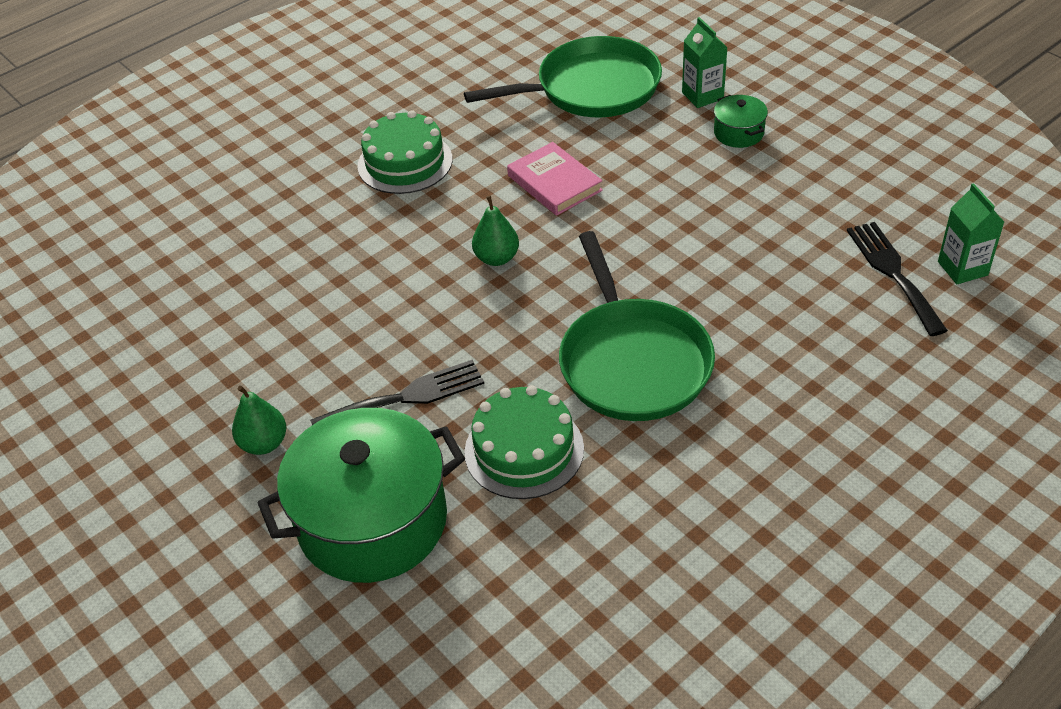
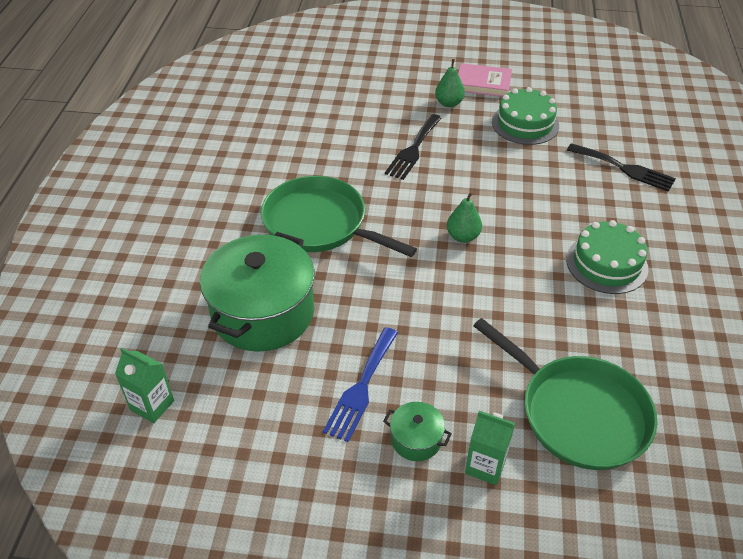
camera: 135 degrees right, 0 degrees up
green pot [258,408,465,583] -> green pot moved to [200,232,315,352]
green pan [464,36,662,118] -> green pan turned 75 degrees counterclockwise [474,318,658,470]
green cake [464,385,584,499] -> green cake moved to [492,87,559,145]
pink book [507,142,603,216] -> pink book moved to [458,63,512,97]
black fork [847,222,948,336] -> black fork moved to [567,143,676,192]
none -> blue fork [323,327,398,442]

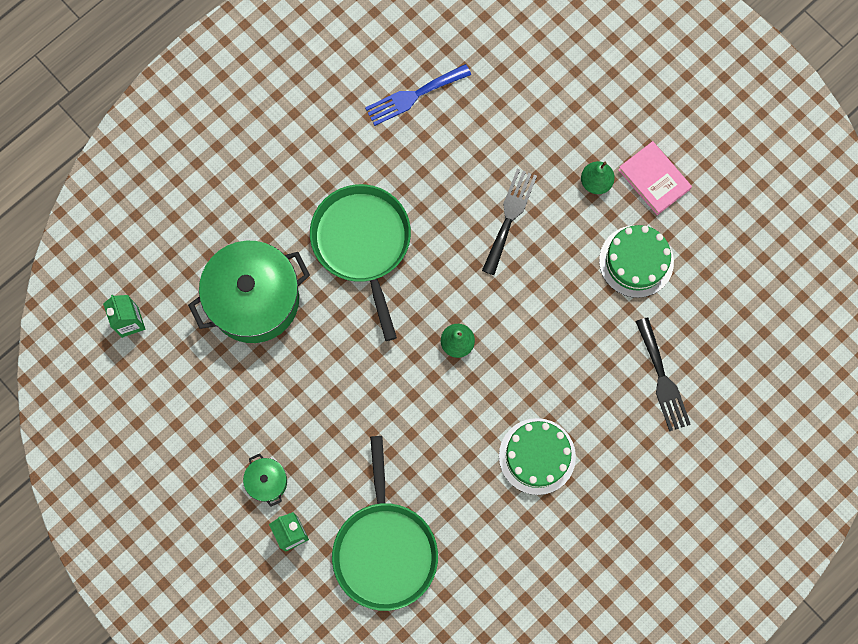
camera: 40 degrees right, 30 degrees up
blue fork [323,327,398,442] -> blue fork moved to [365,64,471,126]
black fork [385,114,442,180] -> black fork turned 135 degrees clockwise [482,169,537,275]

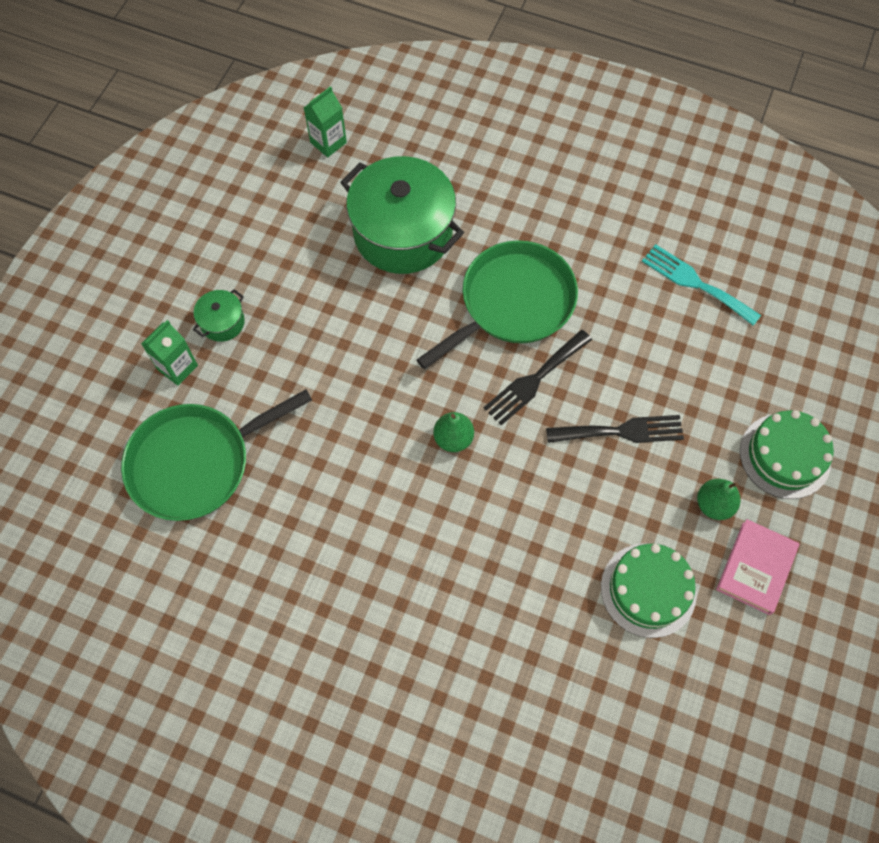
camera: 65 degrees right, 10 degrees down
blue fork [365,64,471,126] -> turquoise fork [642,244,761,326]
green cake [499,418,576,495] -> green cake moved to [740,410,834,499]
black fork [635,318,691,431] -> black fork moved to [484,330,592,425]

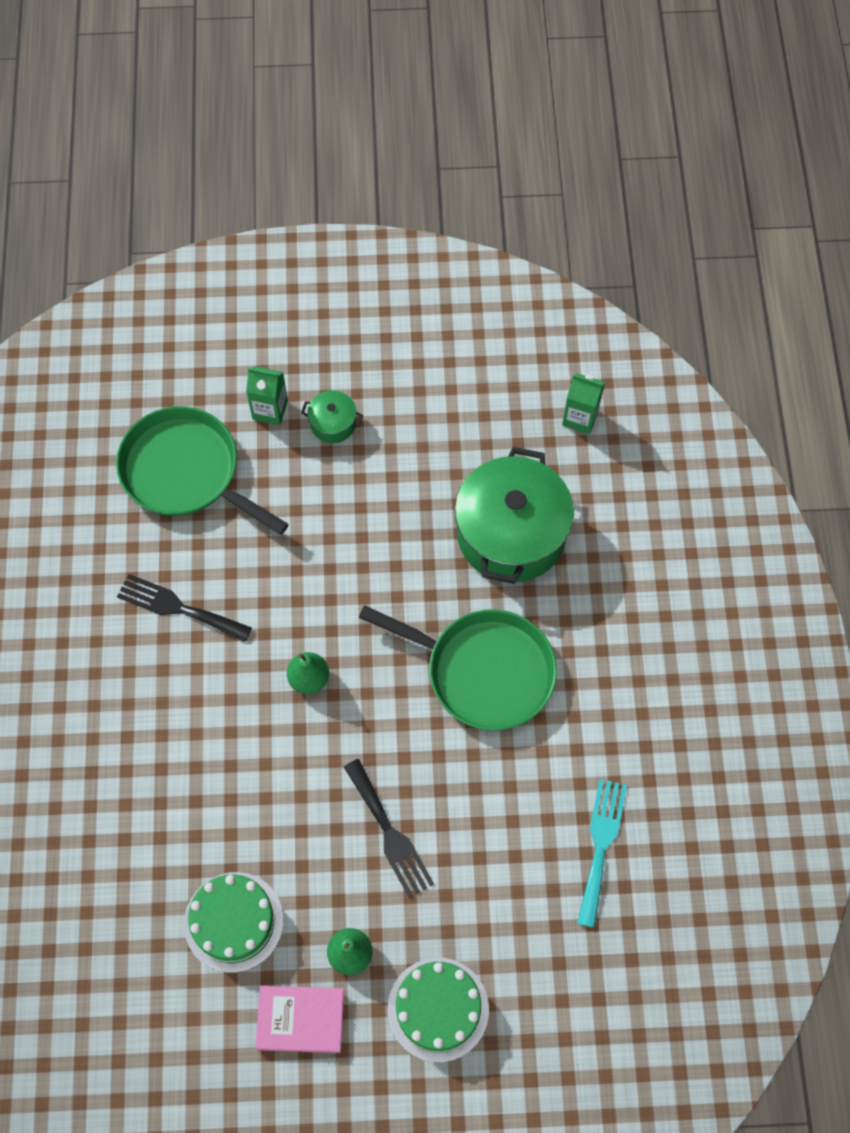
camera: 65 degrees right, 0 degrees up
black fork [484,330,592,425] -> black fork moved to [117,574,252,642]

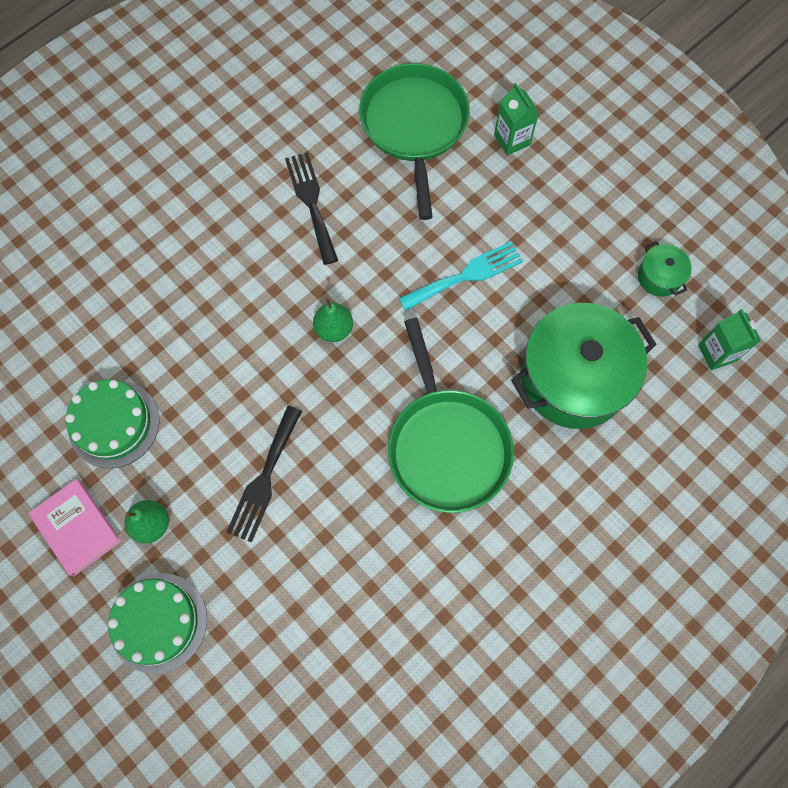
camera: 50 degrees right, 5 degrees up
green pot [301,390,363,443] -> green pot moved to [638,241,692,297]
turquoise fork [577,779,627,928] -> turquoise fork moved to [399,241,523,311]

